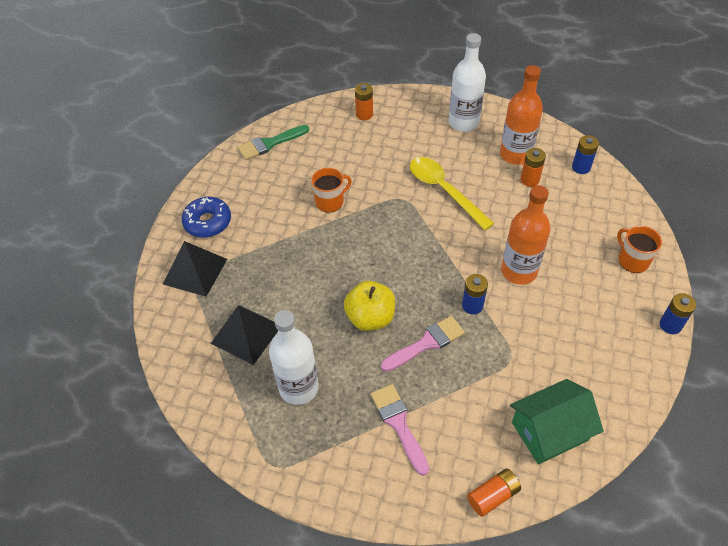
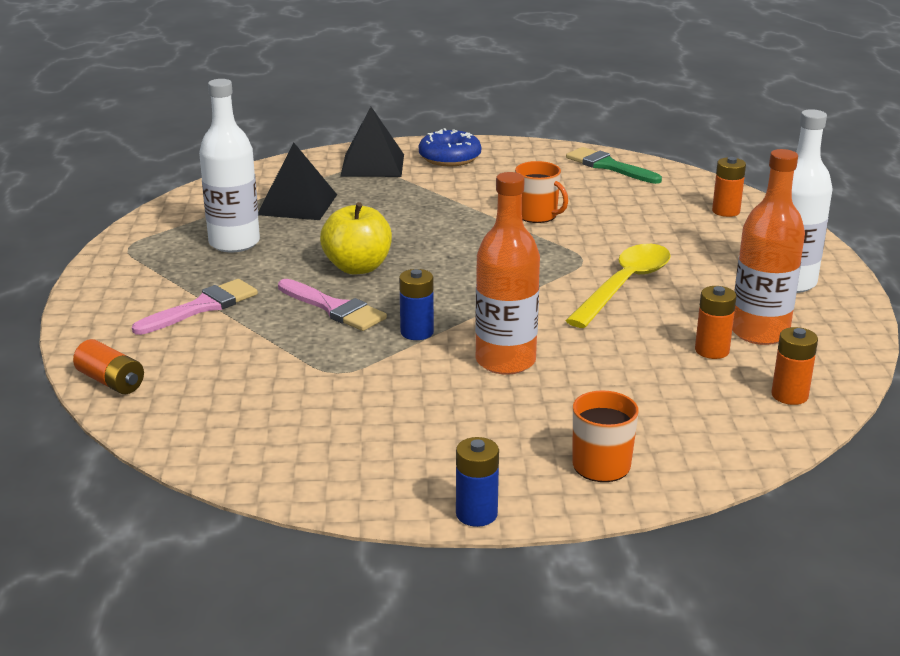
camera: 70 degrees right, 25 degrees down
green house [510,379,604,465] -> none
blue battery [572,135,599,174] -> orange battery [771,327,818,405]

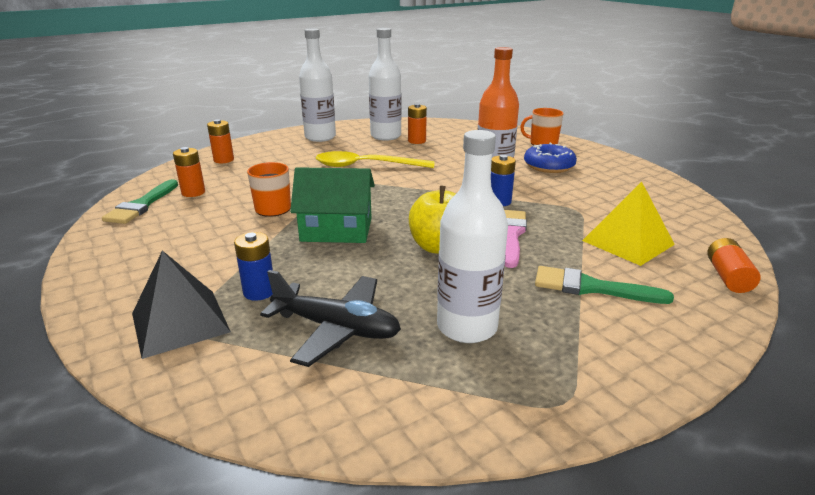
camera: 120 degrees left, 0 degrees up
pink brush [132,279,258,335] -> green brush [535,266,674,304]
black pyramid [258,143,337,220] -> black plane [260,270,401,367]
blue donut [419,128,481,166] -> blue donut moved to [524,143,577,173]
blue battery [456,437,499,527] -> blue battery moved to [234,232,273,301]
orange bottle [732,149,805,345] -> white bottle [369,28,402,141]
orange battery [771,327,818,405] -> orange battery moved to [173,147,205,197]
none -> green house [290,167,375,243]
none -> yellow pyramid [582,182,675,266]

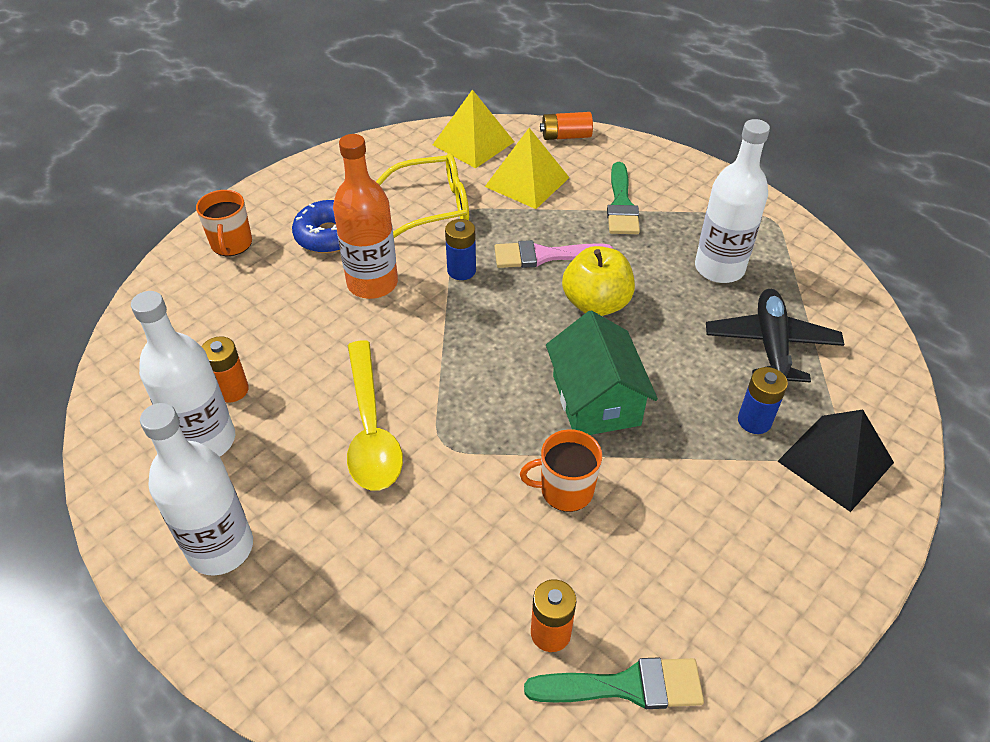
camera: 105 degrees left, 20 degrees up
orange battery [207,119,234,163] -> none
none -> yellow glasses [376,153,469,238]
none -> yellow pyramid [433,90,514,168]

